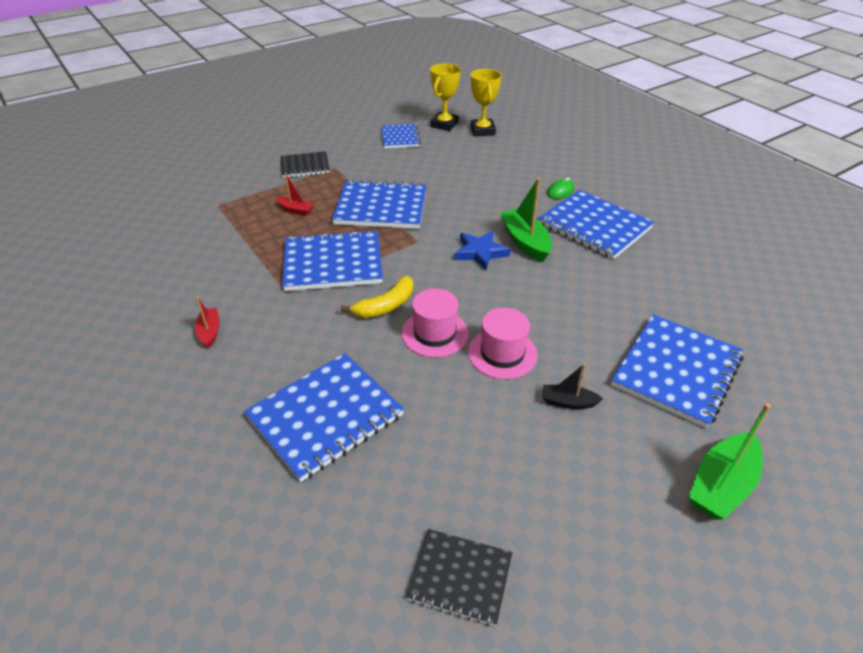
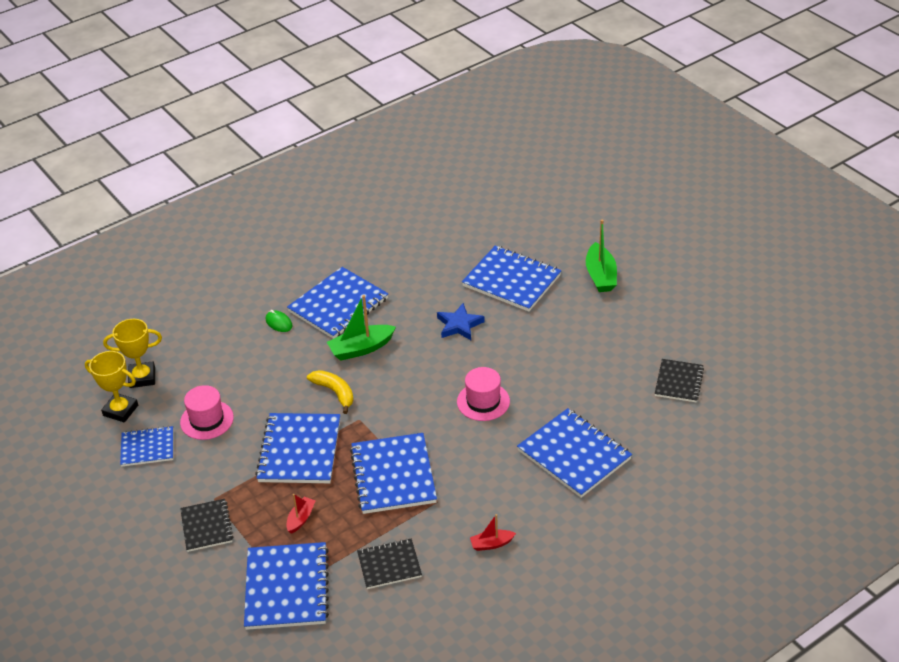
camera: 90 degrees left, 0 degrees up
yellow banana [341,276,413,318] -> yellow banana moved to [307,370,354,414]
blue star [454,231,510,271] -> blue star moved to [437,303,485,340]
pink hat [468,308,538,379] -> pink hat moved to [180,385,234,440]
black boat [543,363,603,409] -> none
green boat [688,403,771,519] -> green boat turned 45 degrees clockwise [586,219,617,292]
none -> blue notebook [244,542,329,630]
none -> black notebook [357,538,422,589]

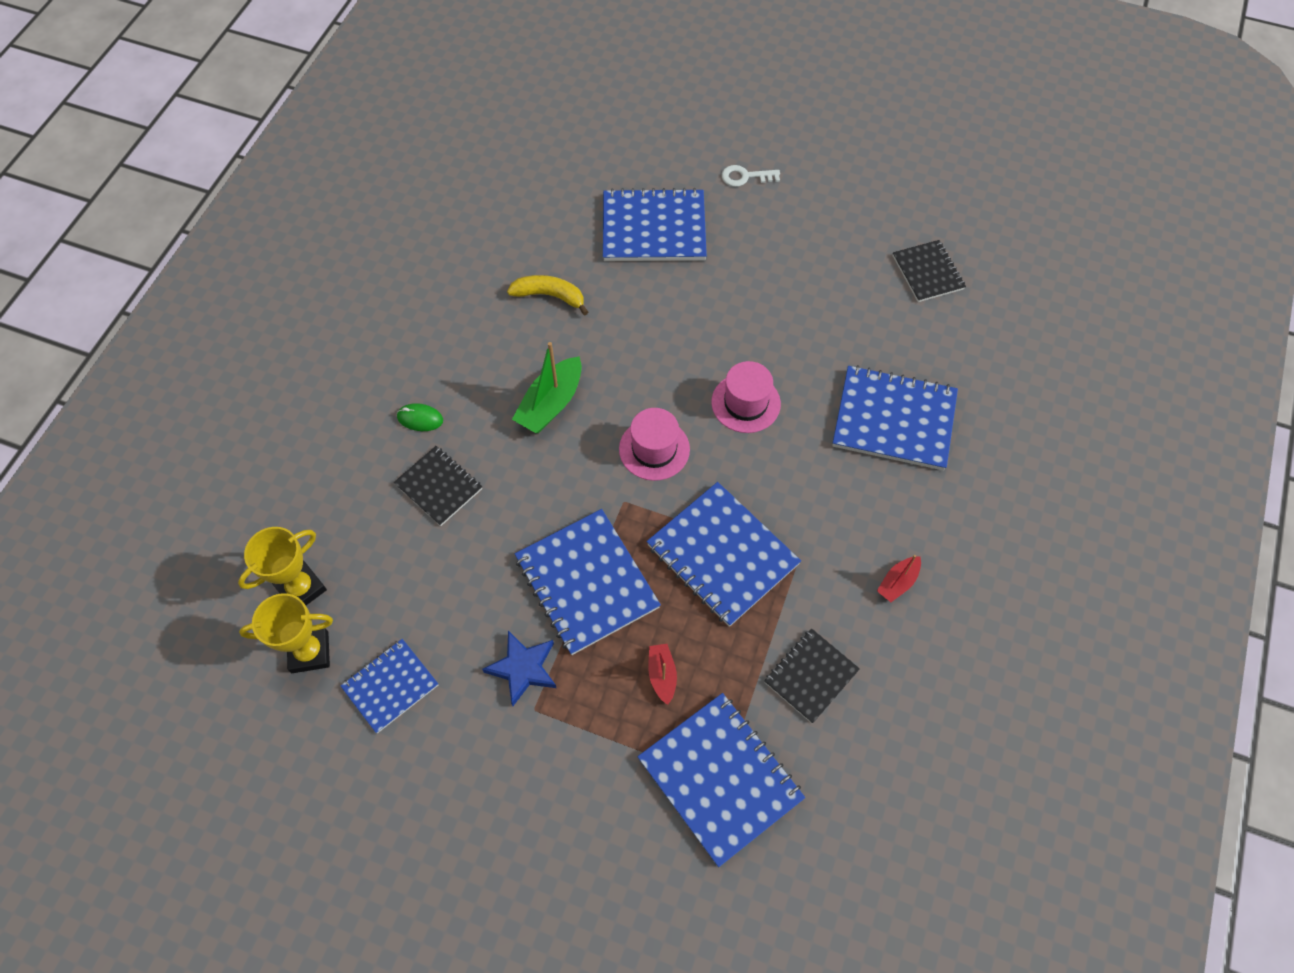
camera: 35 degrees left, 20 degrees up
pink hat [180,385,234,440] -> pink hat moved to [619,408,690,481]
black notebook [180,499,234,552] -> black notebook moved to [394,446,482,526]
blue notebook [287,267,388,339] -> none
yellow banana [307,370,354,414] -> yellow banana moved to [507,275,588,315]
blue star [437,303,485,340] -> blue star moved to [482,631,556,706]
green boat [586,219,617,292] -> white key [722,165,780,187]

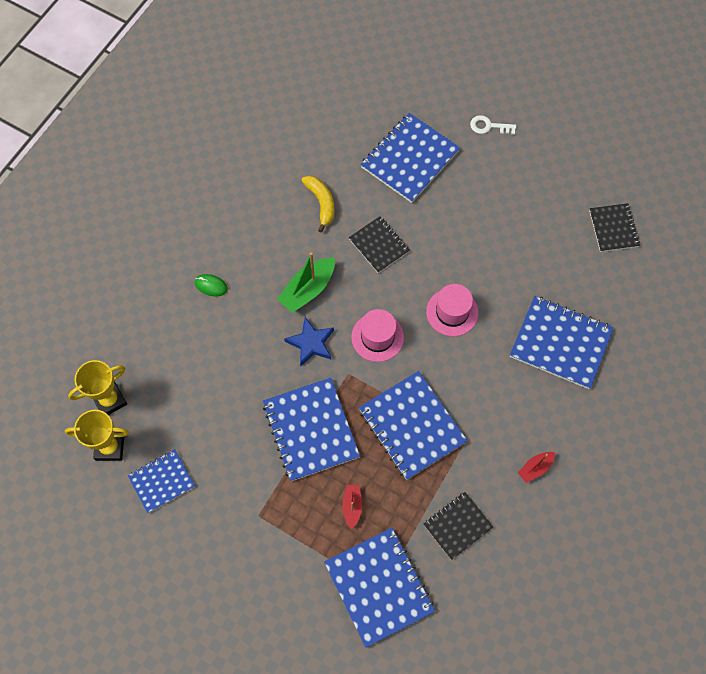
camera: 10 degrees right, 5 degrees up
black notebook [394,446,482,526] -> black notebook moved to [349,216,410,273]
blue star [482,631,556,706] -> blue star moved to [284,317,334,366]
yellow banana [507,275,588,315] -> yellow banana turned 45 degrees clockwise [301,175,334,232]
blue notebook [603,188,707,261] -> blue notebook turned 60 degrees counterclockwise [360,113,460,203]

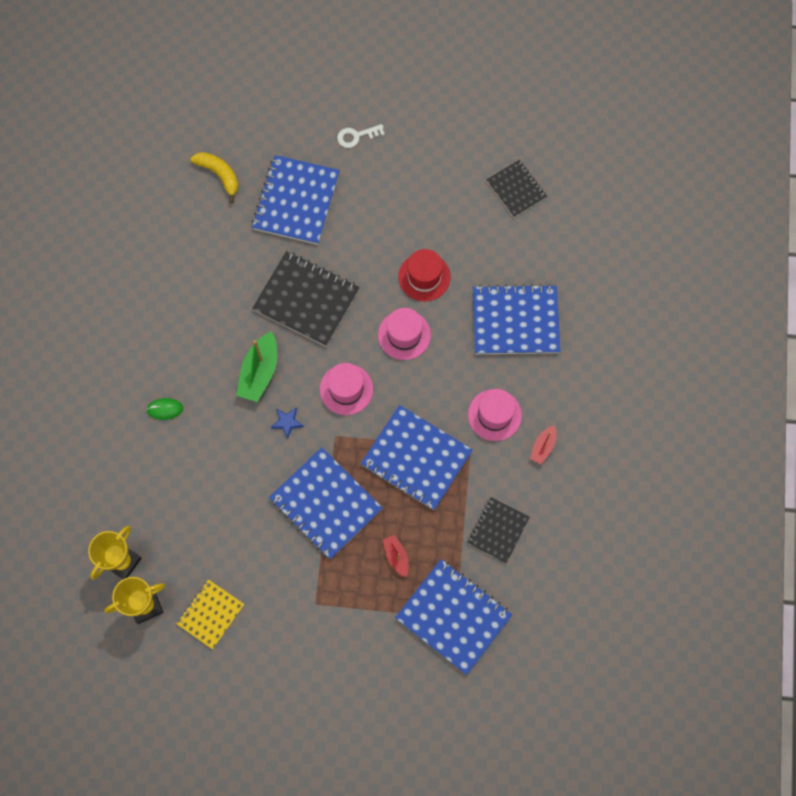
camera: 25 degrees left, 5 degrees up
blue notebook [128,449,195,513] -> yellow notebook [177,579,244,649]
blue star [284,317,334,366] -> blue star [271,408,304,439], size x0.63
yellow banana [301,175,334,232] -> yellow banana moved to [190,152,238,203]
black notebook [349,216,410,273] -> black notebook [252,251,360,346], size x1.68
none -> red hat [398,249,450,301]
none -> pink hat [468,389,522,441]

